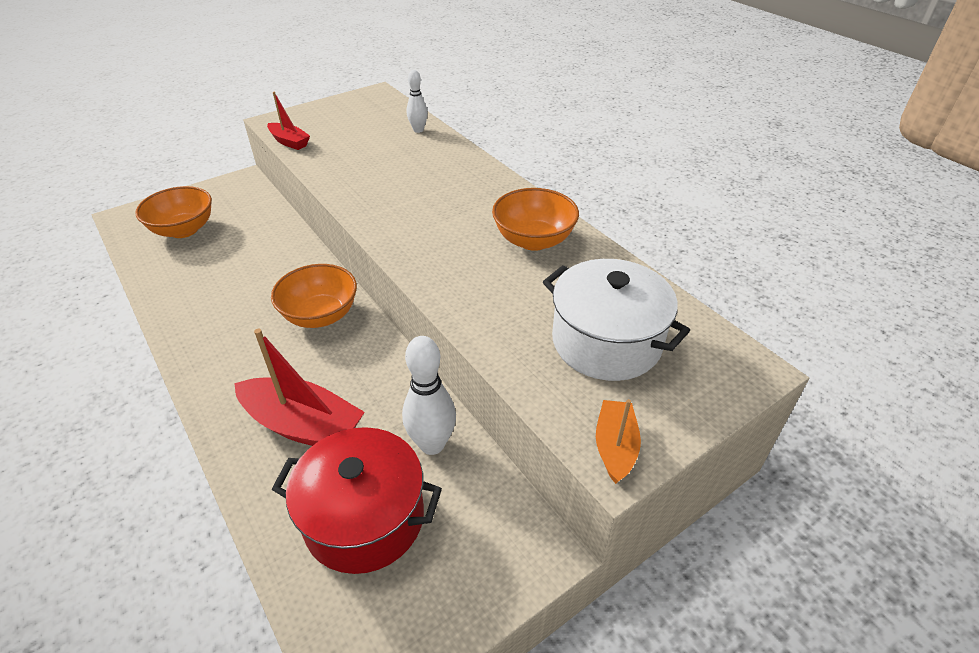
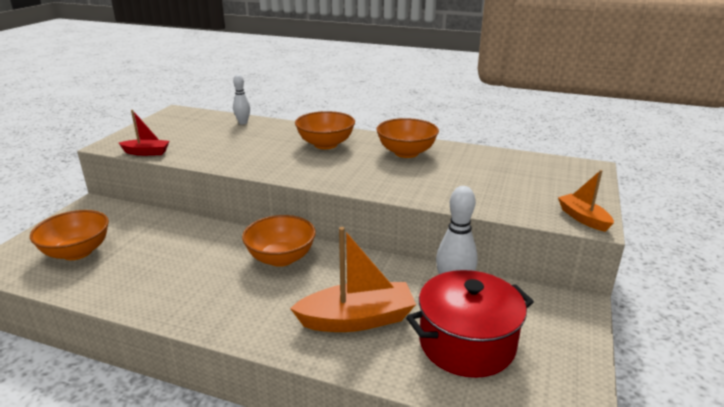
camera: 35 degrees left, 15 degrees down
red boat [234,329,365,446] -> orange boat [290,227,416,332]
white pot [543,259,690,381] -> none
none -> orange bowl [295,111,355,149]

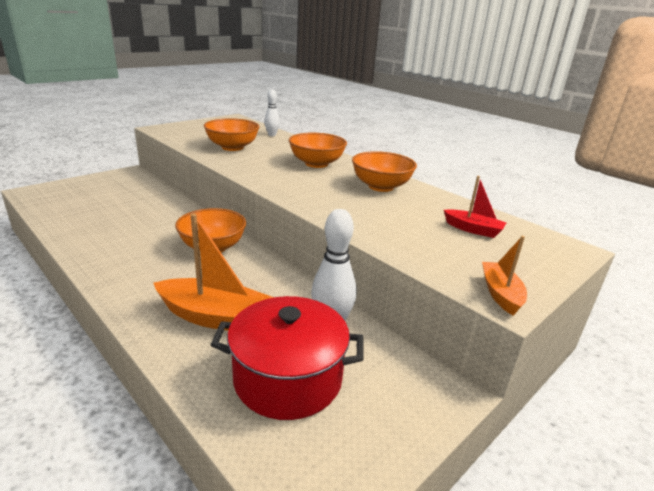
camera: 25 degrees right, 0 degrees up
orange bowl [30,210,109,260] -> orange bowl moved to [204,118,259,151]
red boat [119,110,169,156] -> red boat moved to [444,176,506,238]

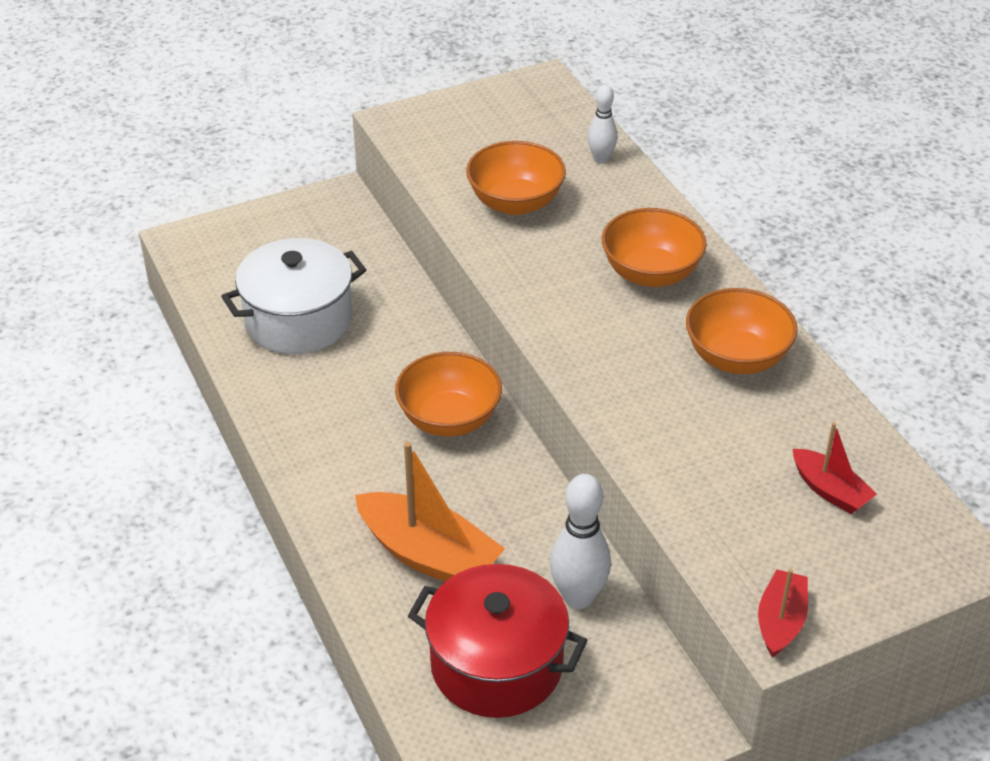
camera: 20 degrees right, 15 degrees up
orange boat [482,236,527,316] -> red boat [758,569,808,657]
none -> white pot [221,238,366,354]

